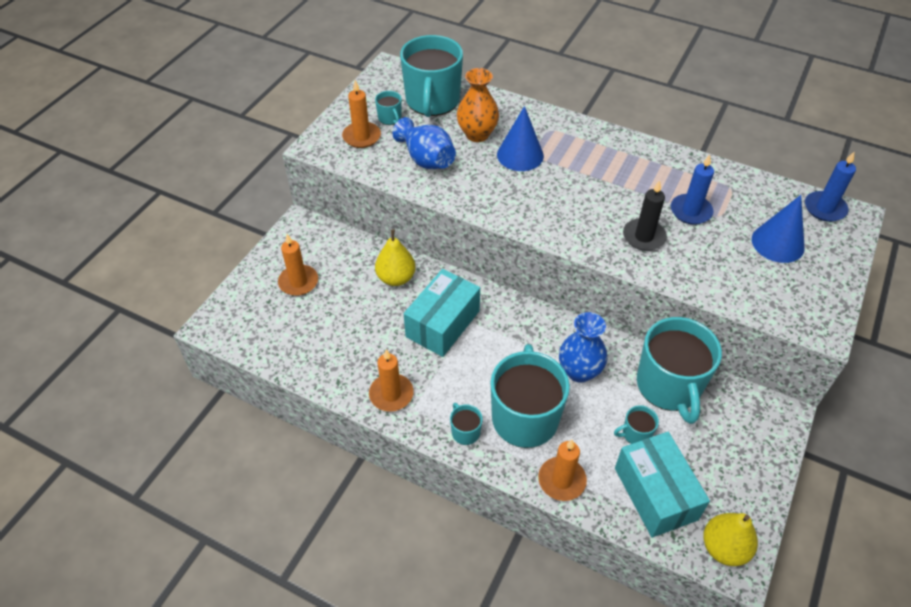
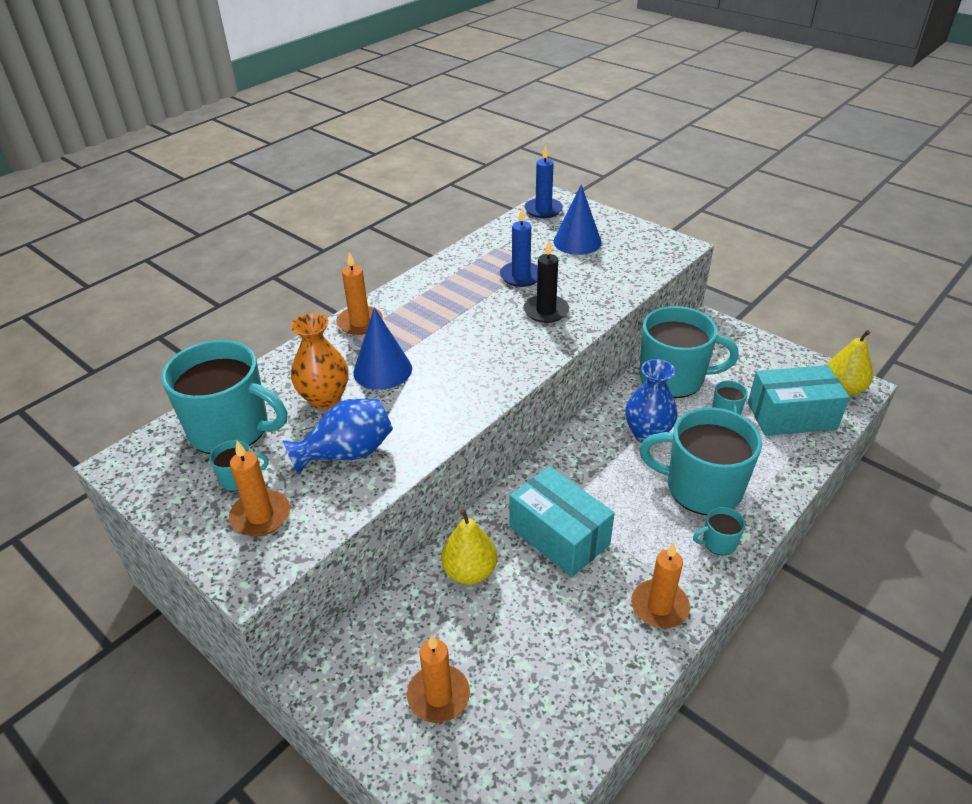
camera: 75 degrees left, 10 degrees down
orange candle [538,439,587,501] -> orange candle moved to [336,252,383,335]

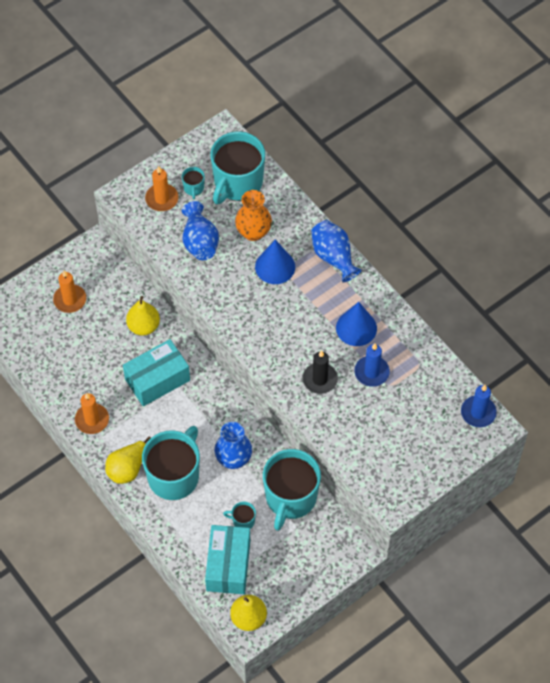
camera: 100 degrees right, 20 degrees up
orange candle [336,252,383,335] -> blue vase [311,220,362,283]
blue cone [553,184,602,255] -> blue cone moved to [336,302,377,346]
turquoise mug [693,507,745,555] -> yellow pear [105,436,151,484]

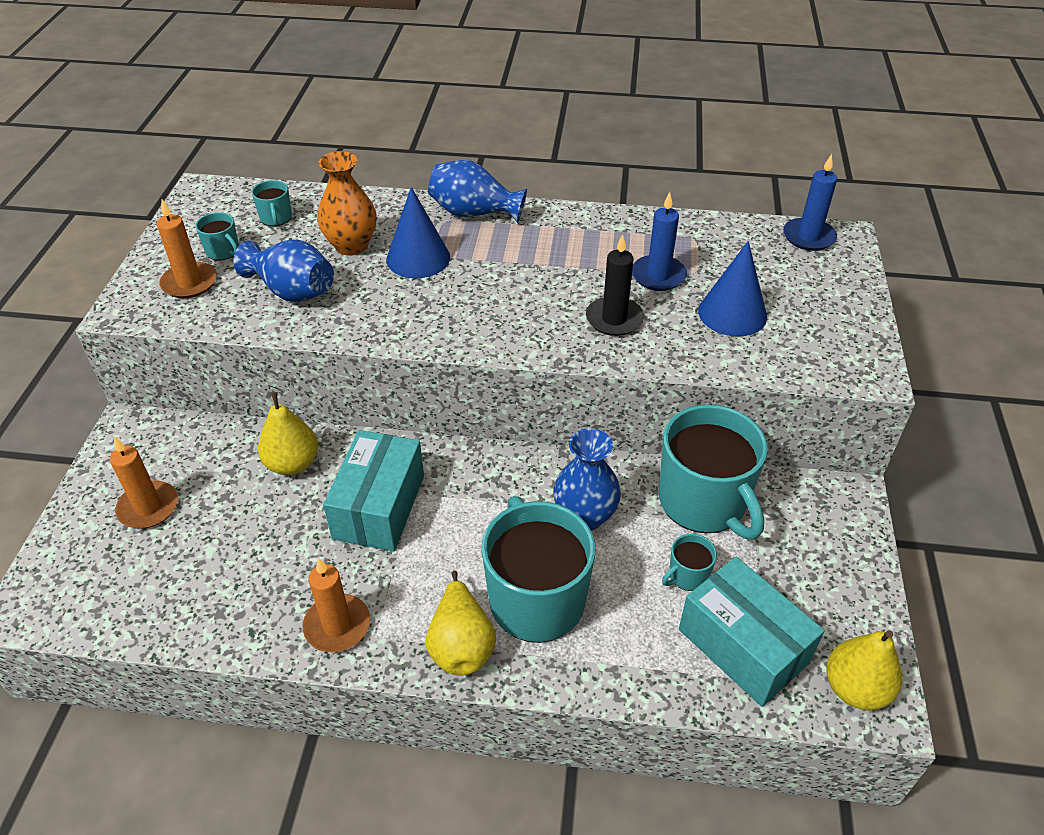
camera: 45 degrees left, 15 degrees down
turquoise mug [210,131,265,205] -> turquoise mug [252,180,292,226], size x0.42
blue cone [336,302,377,346] -> blue cone moved to [698,241,767,337]

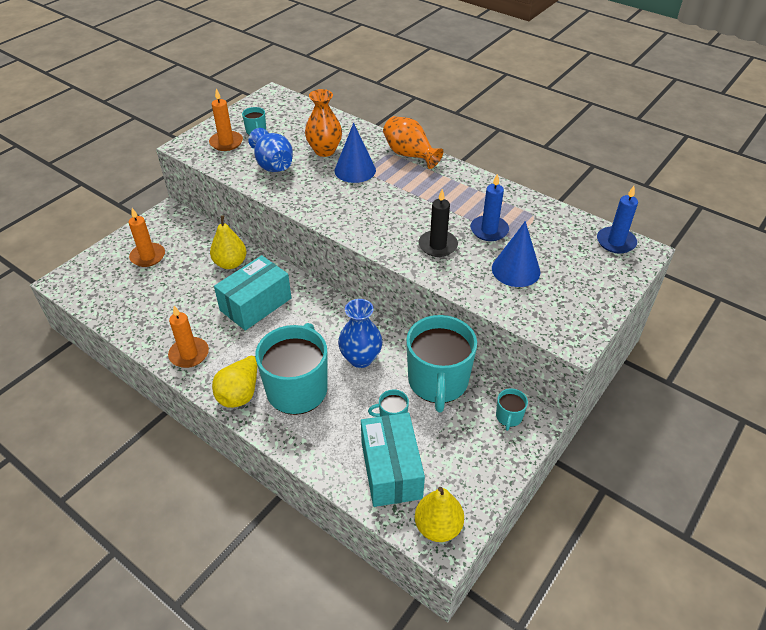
camera: 30 degrees right, 0 degrees up
turquoise mug [252,180,292,226] -> turquoise mug moved to [496,388,528,431]
blue vase [428,160,527,223] -> orange vase [383,116,444,169]

